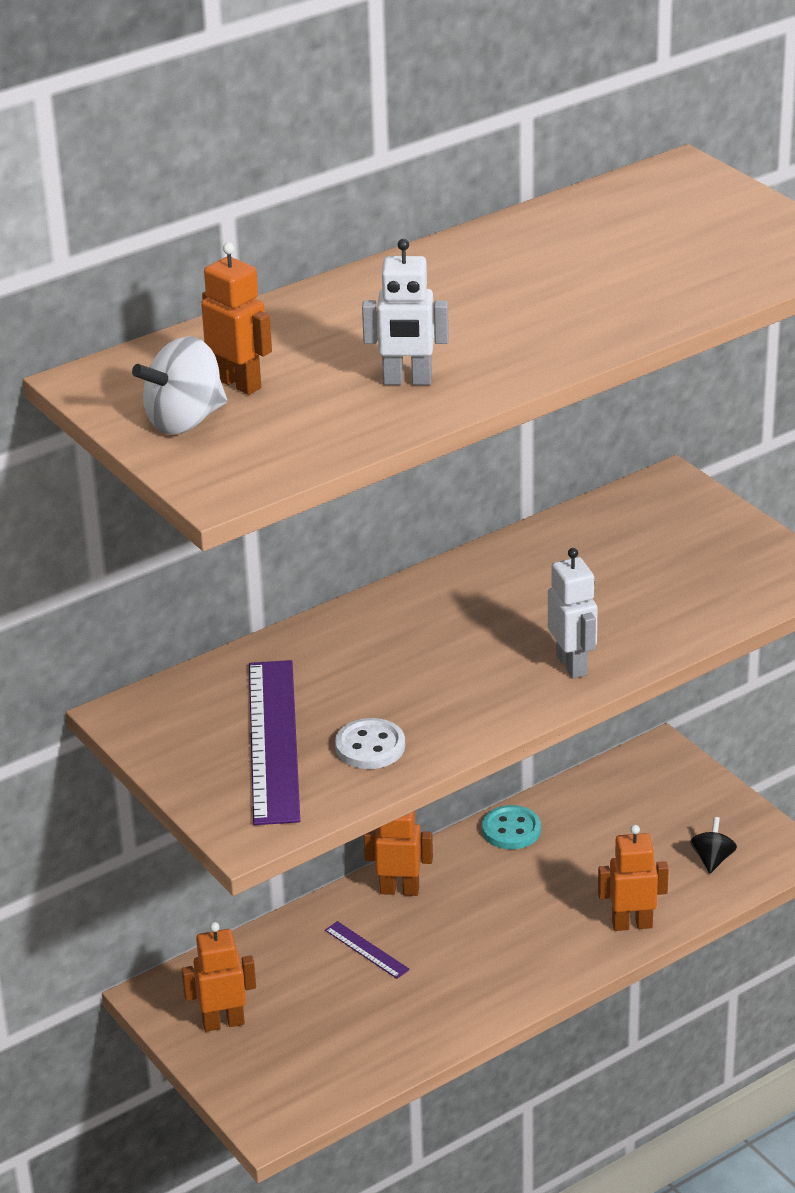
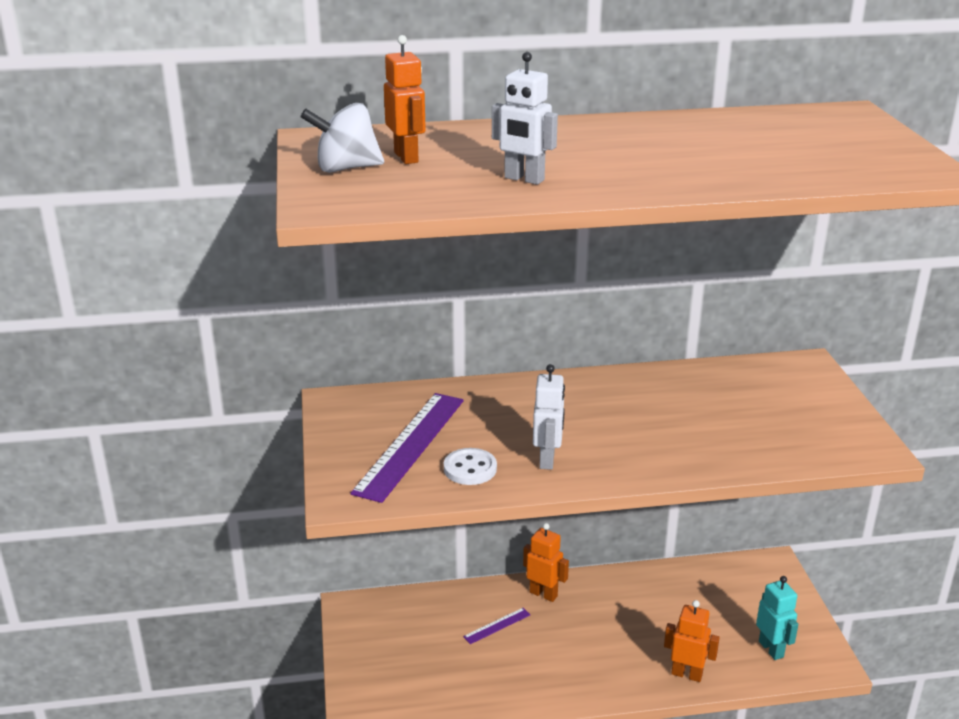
camera: 25 degrees right, 5 degrees down
orange robot [182,922,256,1032] -> none
purple ruler [325,921,410,979] -> purple ruler turned 75 degrees clockwise [463,608,530,644]
turquoise button [482,805,541,849] -> none
white robot [548,548,598,678] -> white robot moved to [533,364,565,470]
black spinning top [690,817,737,873] -> turquoise robot [756,576,798,660]

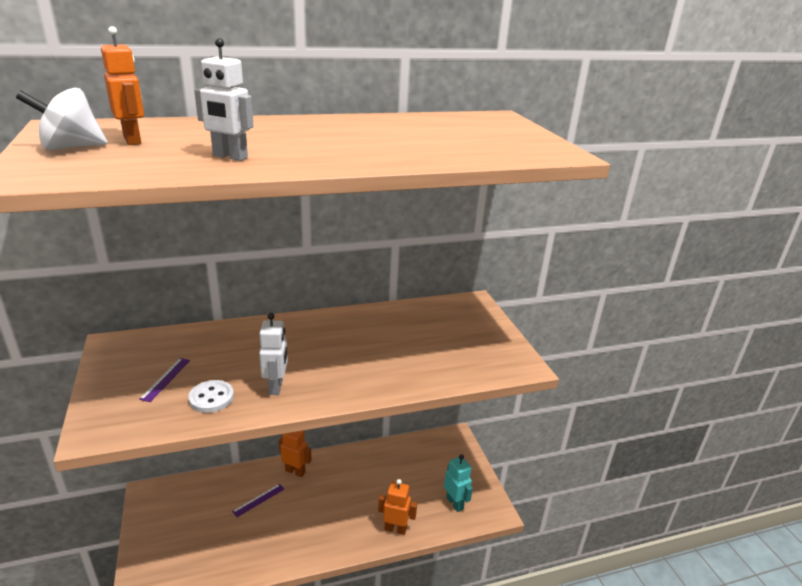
camera: 10 degrees left, 0 degrees up
purple ruler [350,393,464,503] -> purple ruler [139,358,190,402], size x0.45

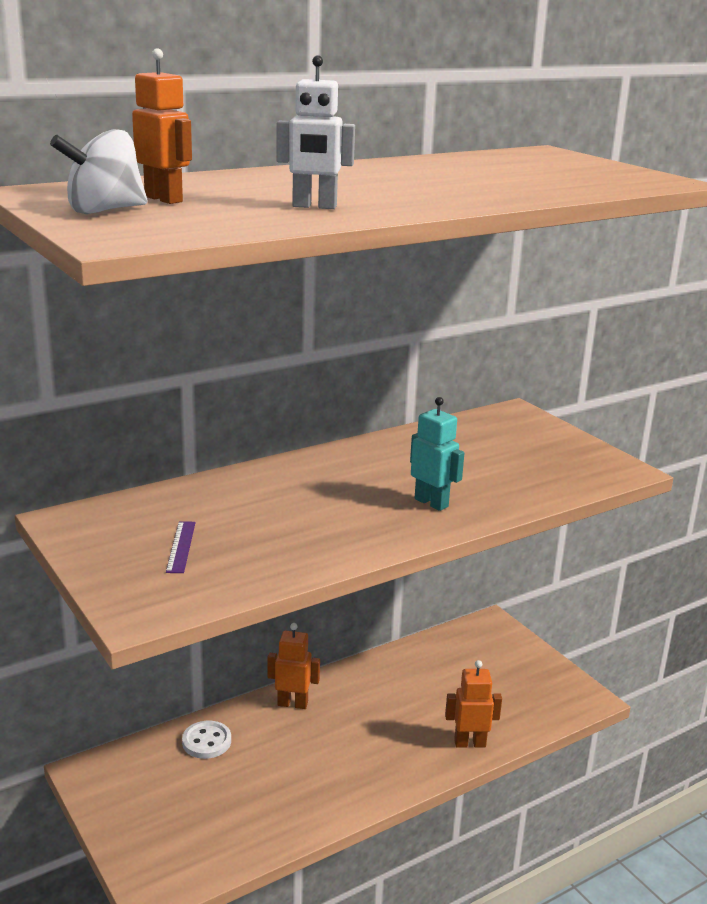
camera: 15 degrees left, 5 degrees down
white button [188,380,234,413] -> white button moved to [182,721,231,759]
purple ruler [232,484,284,517] -> none
white robot [259,313,288,395] -> none
turquoise robot [444,454,473,512] -> turquoise robot moved to [410,397,464,511]

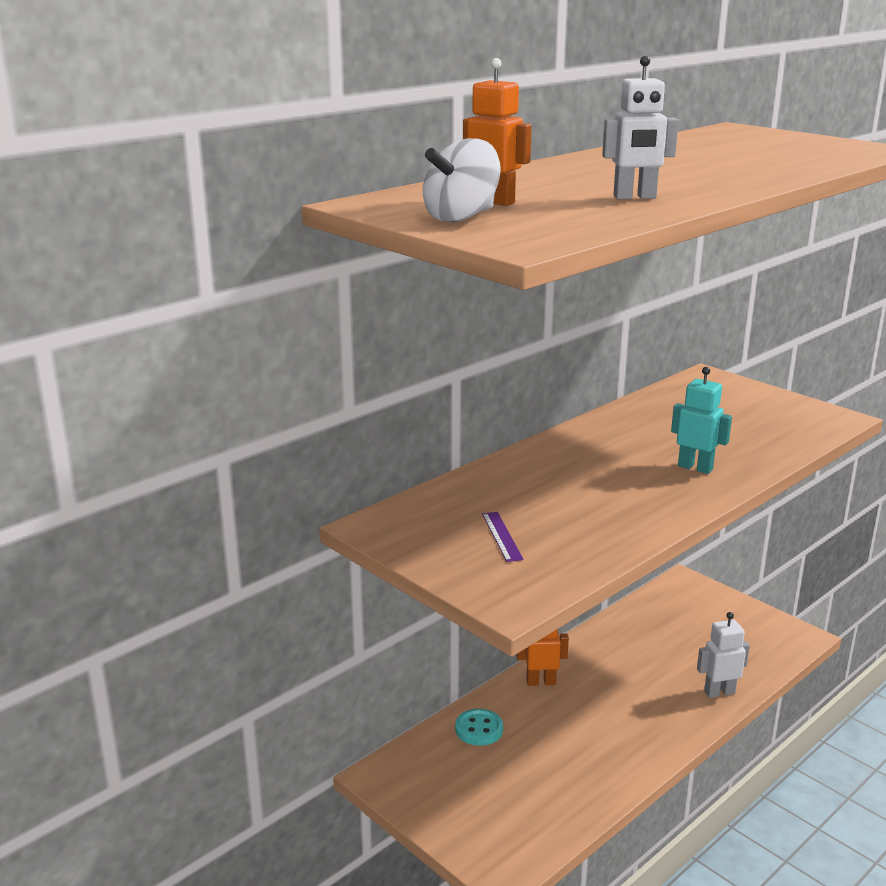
camera: 10 degrees left, 0 degrees up
white button [182,721,231,759] -> turquoise button [455,709,503,746]
orange robot [445,660,502,748] -> white robot [697,612,750,698]

